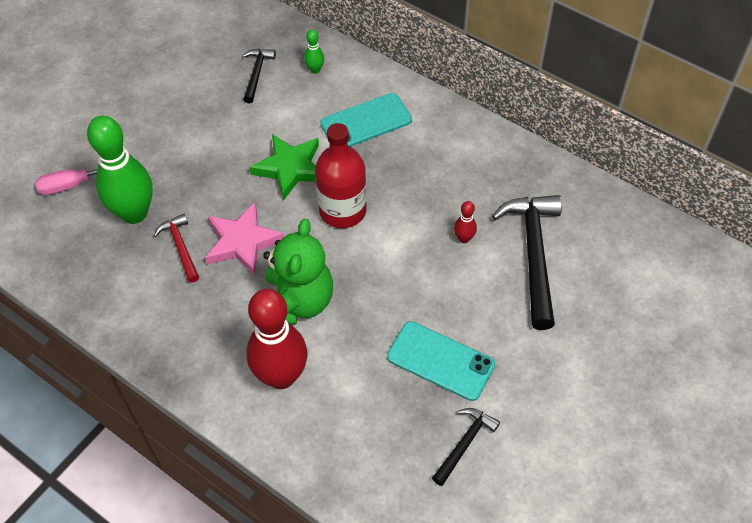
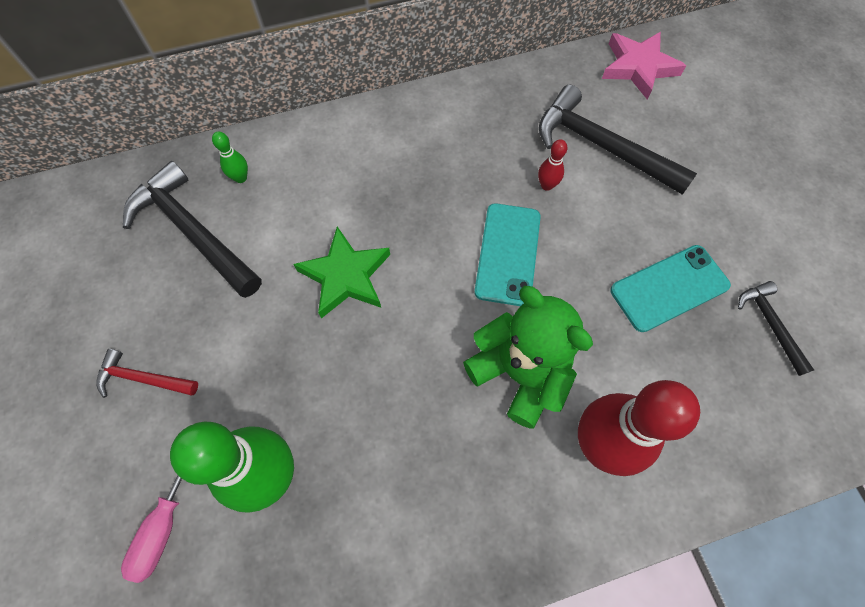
camera: 55 degrees left, 10 degrees up
red hammer [154,214,199,283] -> red hammer moved to [96,349,198,398]
pink star [205,203,284,276] -> pink star moved to [602,32,686,99]
black hammer [242,49,276,104] -> black hammer [123,161,262,298], size x1.91
red bottle [315,123,367,228] -> none
turquoise phone [320,93,412,147] -> turquoise phone moved to [474,203,541,306]

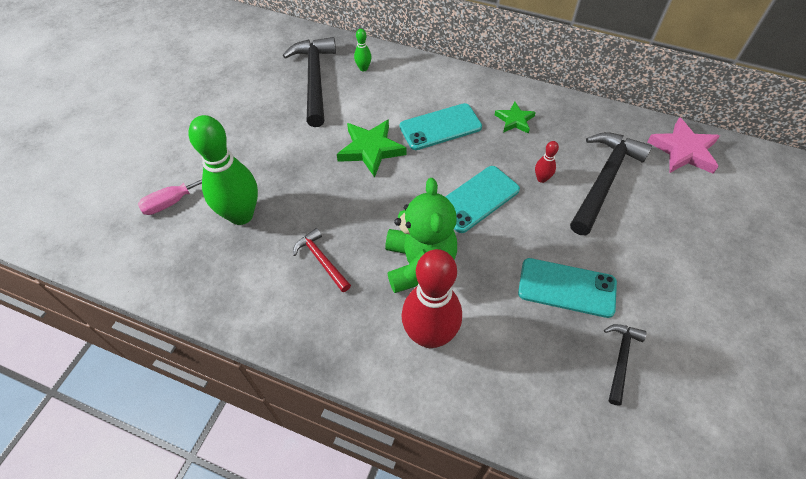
camera: 40 degrees right, 10 degrees down
red hammer [96,349,198,398] -> red hammer moved to [293,228,351,292]
black hammer [539,85,697,195] -> black hammer turned 45 degrees clockwise [570,132,652,235]
none -> turquoise phone [400,103,482,150]
none -> green star [495,101,536,134]

